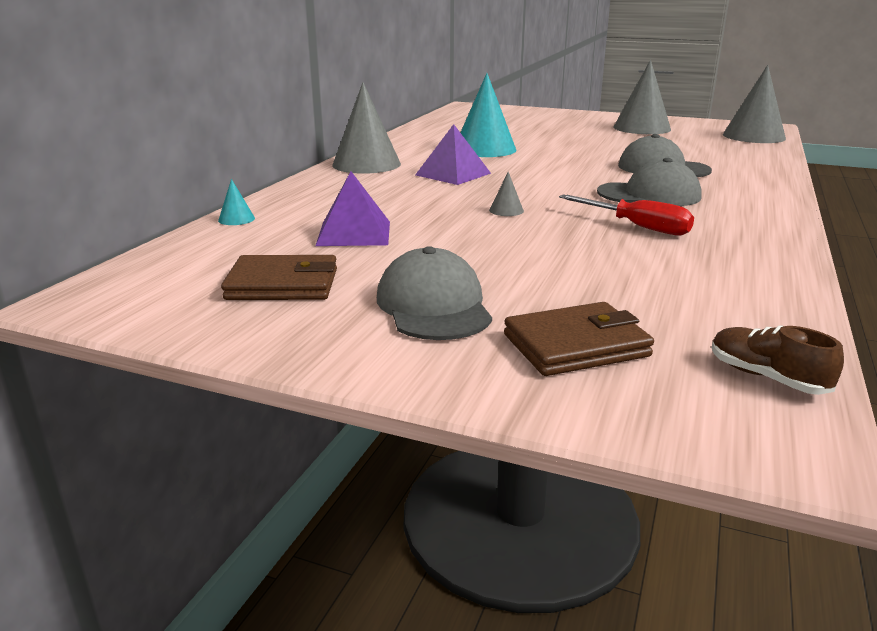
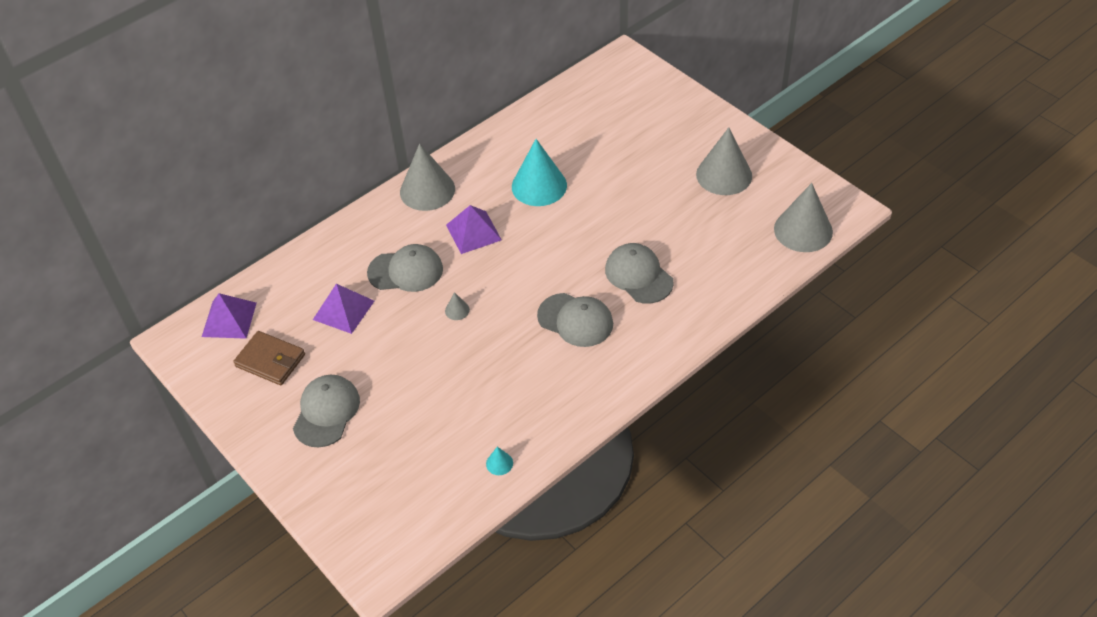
camera: 30 degrees right, 25 degrees up
turquoise cone [218,179,255,225] -> turquoise cone moved to [486,447,513,475]
brown wallet [504,302,654,376] -> none
red screwdriver [559,194,694,235] -> none
brown shoe [712,326,844,395] -> none
none -> purple pyramid [202,293,256,339]
none -> grey cap [367,244,443,292]

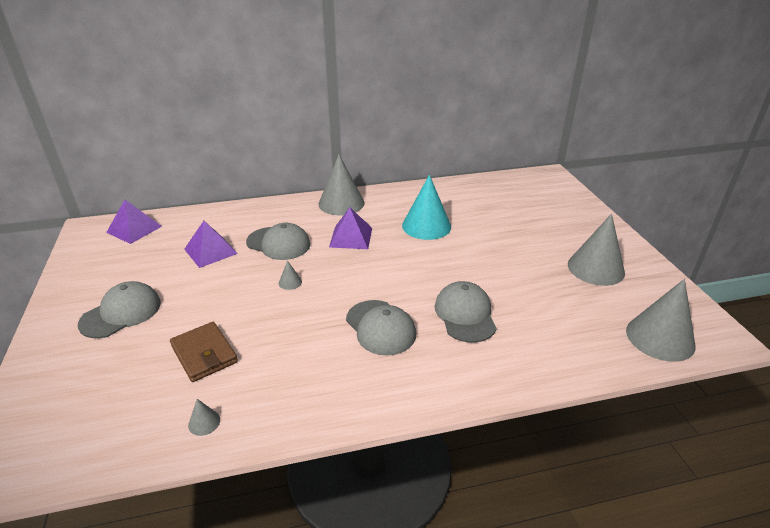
camera: 25 degrees right, 15 degrees down
brown wallet [233,331,305,385] -> brown wallet moved to [170,322,238,382]
turquoise cone [486,447,513,475] -> grey cone [188,399,220,436]

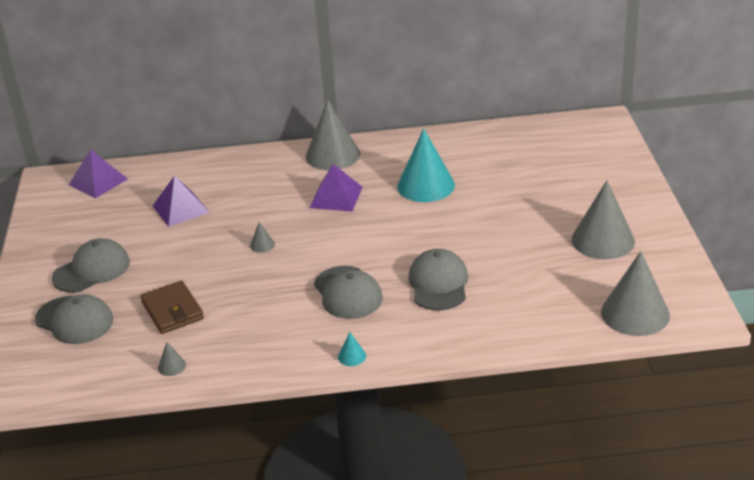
camera: 10 degrees right, 0 degrees up
grey cap [246,223,310,260] -> grey cap moved to [35,294,113,344]
none -> turquoise cone [338,332,366,366]

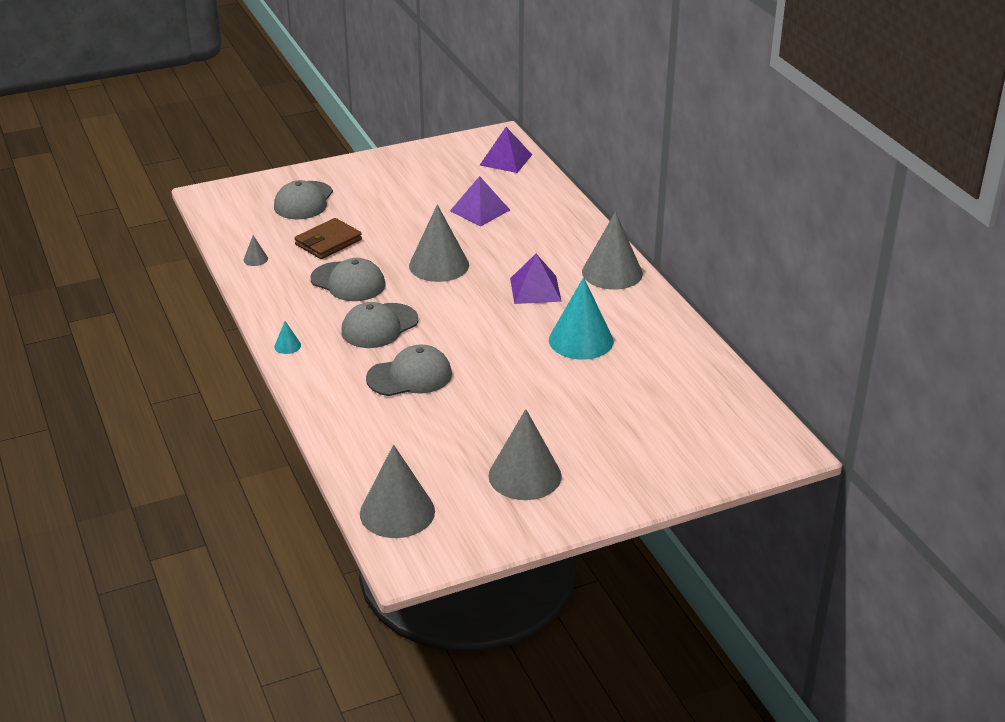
camera: 70 degrees right, 0 degrees up
grey cap [52,238,130,293] -> grey cap moved to [311,258,385,301]
grey cone [250,222,275,253] -> grey cone [409,205,469,282], size x2.44

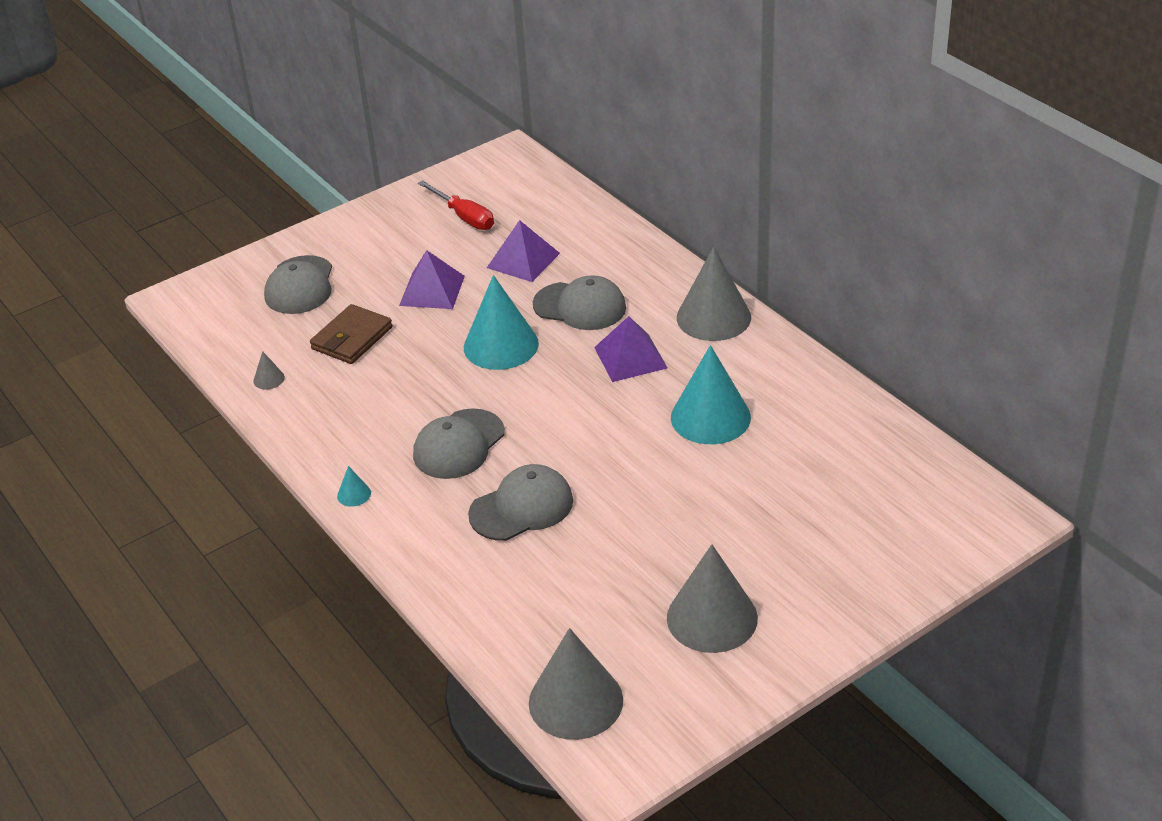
camera: 10 degrees left, 5 degrees up
grey cap [311,258,385,301] -> grey cap moved to [533,275,626,330]
grey cone [409,205,469,282] -> turquoise cone [464,275,539,370]
purple pyramid [480,127,532,173] -> purple pyramid moved to [399,250,465,309]
none -> red screwdriver [418,180,494,230]

